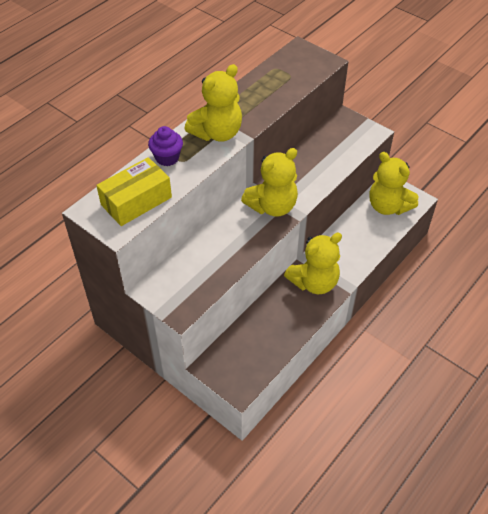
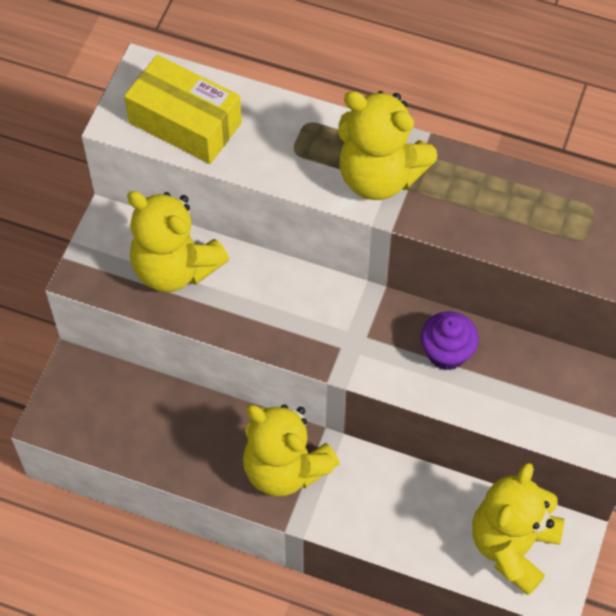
camera: 70 degrees right, 10 degrees up
purple cupcake [148,126,183,166] -> purple cupcake moved to [421,311,479,370]
yellow teddy bear [241,148,298,217] -> yellow teddy bear moved to [127,191,229,292]

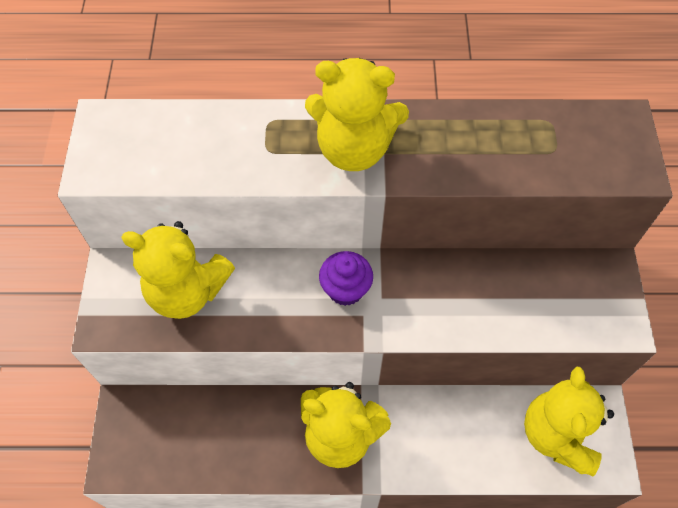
camera: 20 degrees left, 0 degrees up
yellow box [124,55,242,164] -> none
purple cupcake [421,311,479,370] -> purple cupcake moved to [319,251,373,306]

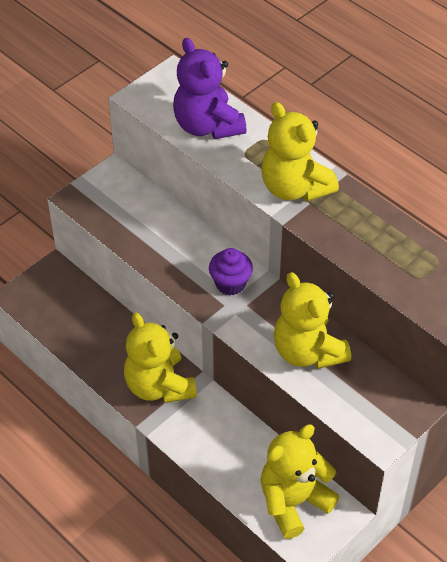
camera: 45 degrees right, 10 degrees down
yellow teddy bear [121,221,235,319] -> yellow teddy bear moved to [274,272,351,369]
none -> purple teddy bear [173,38,247,139]

